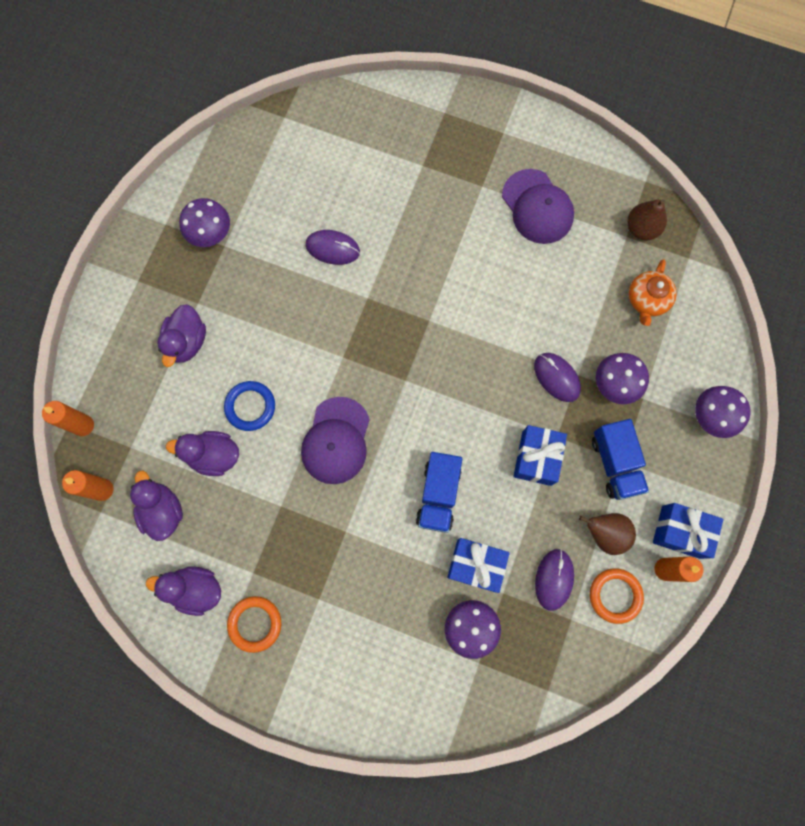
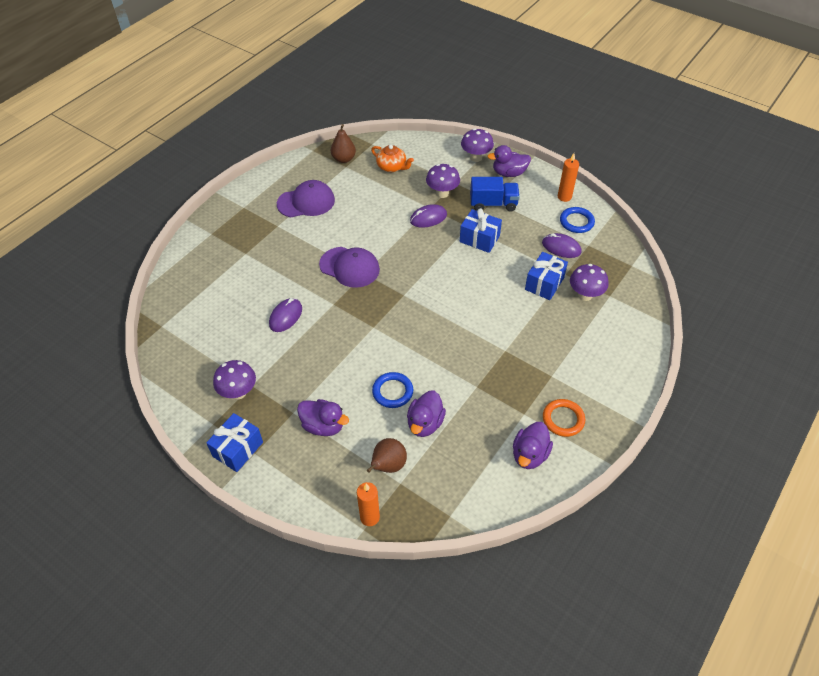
camera: 75 degrees left, 25 degrees down
orange candle [62,470,114,501] -> none
purple duck [130,471,183,541] -> purple duck moved to [487,145,531,177]
purple cap [301,397,370,484] -> purple cap moved to [319,247,380,288]
blue truck [416,452,462,533] -> none
brown pear [579,513,636,555] -> brown pear moved to [367,438,407,473]
orange ring [590,568,644,624] -> blue ring [560,207,595,233]
blue gift [653,503,723,559] -> blue gift moved to [206,413,263,472]

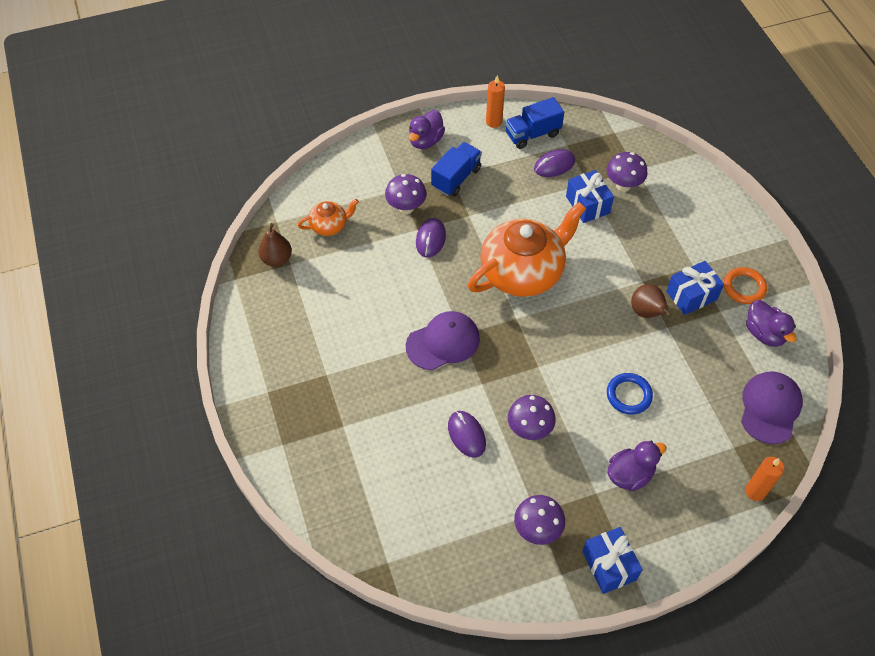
camera: 55 degrees left, 5 degrees up
purple cap [277,180,335,217] -> purple cap moved to [741,371,803,444]
brown pear [367,438,407,473] -> brown pear moved to [631,284,671,318]
purple duck [407,390,446,437] -> none
blue gift [460,208,502,253] -> blue gift moved to [666,261,724,315]
purple mushroom [461,128,494,162] -> purple mushroom moved to [508,395,556,440]
blue ring [560,207,595,233] -> blue truck [505,97,564,149]
none -> orange teapot [468,202,586,297]

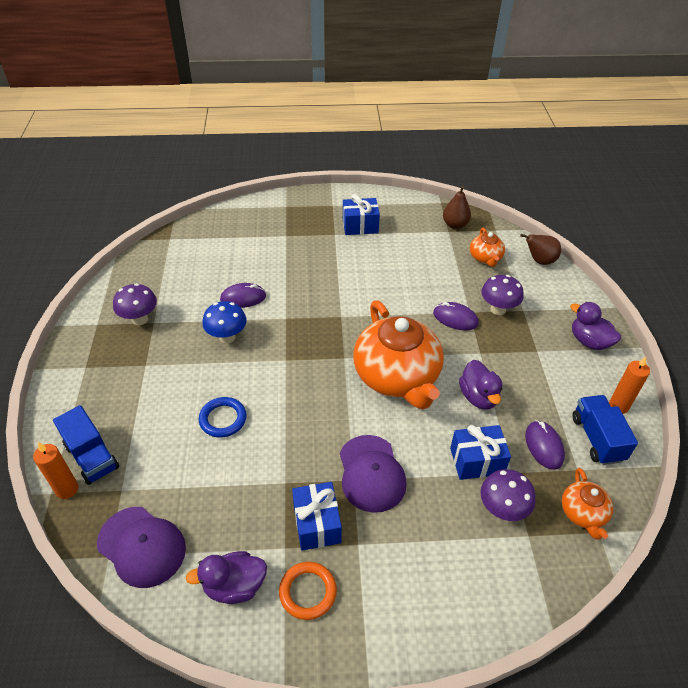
camera: 105 degrees right, 10 degrees down
purple cap [406,311,480,370] -> purple cap moved to [340,435,407,513]
blue truck [431,142,482,197] -> blue truck moved to [53,405,119,485]
purple mushroom [508,395,556,440] -> blue mushroom [202,301,246,343]
blue gift [582,527,643,594] -> blue gift moved to [343,194,380,235]
purple duck [608,441,667,491] -> purple duck moved to [459,360,503,409]
brown pear [631,284,671,318] -> brown pear moved to [520,234,561,265]
none -> orange teapot [562,468,613,539]

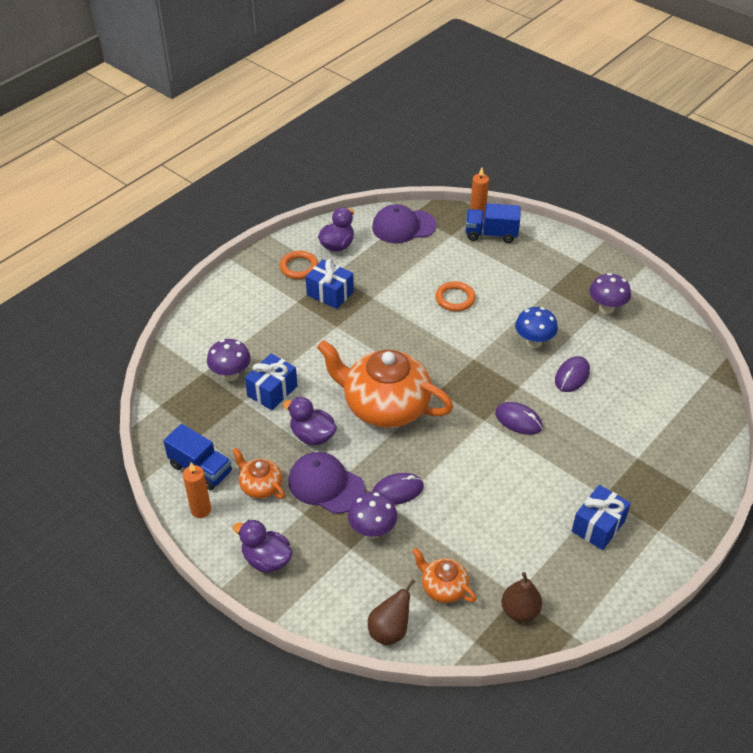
camera: 135 degrees right, 0 degrees up
blue ring [199,397,247,437] -> orange ring [435,281,476,311]
purple cap [340,435,407,513] -> purple cap moved to [288,452,365,514]
purple mouse [525,420,565,470] -> purple mouse moved to [495,402,543,435]
orange teapot [562,468,613,539] -> orange teapot moved to [232,448,285,499]
purple duck [570,302,621,350] -> purple duck turned 150 degrees counterclockwise [233,520,293,573]

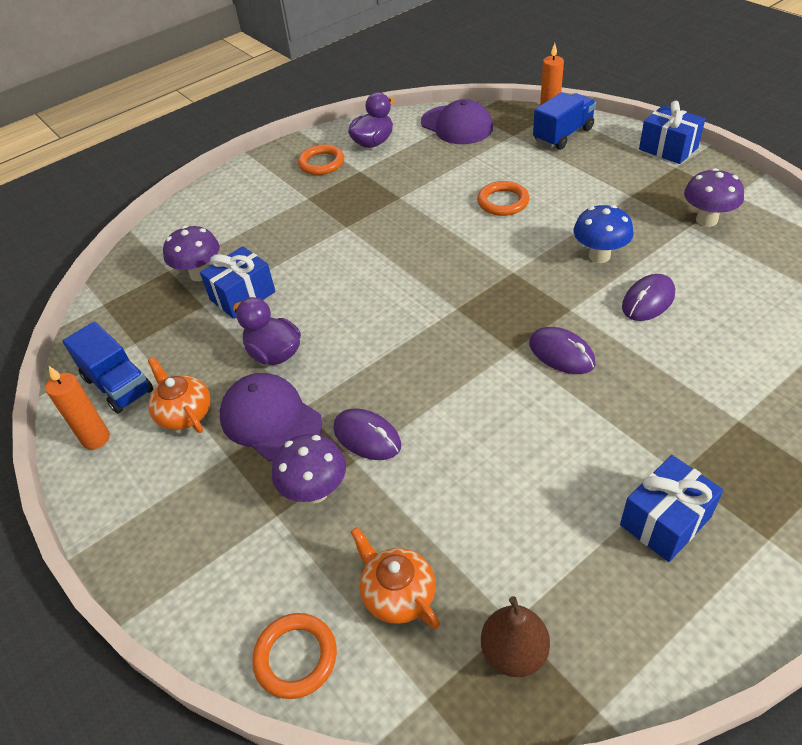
camera: 15 degrees right, 0 degrees up
purple duck [233,520,293,573] -> none
blue gift [306,259,354,309] -> blue gift moved to [639,101,705,164]
orange teapot [317,340,453,428] -> none
brown pear [368,579,415,645] -> orange ring [252,613,337,699]
purple cap [372,204,437,243] -> purple cap turned 135 degrees counterclockwise [421,99,493,144]
purple mouse [372,473,424,505] -> purple mouse turned 45 degrees clockwise [334,408,401,460]
blue truck [466,203,521,243] -> blue truck turned 120 degrees clockwise [533,92,596,150]

